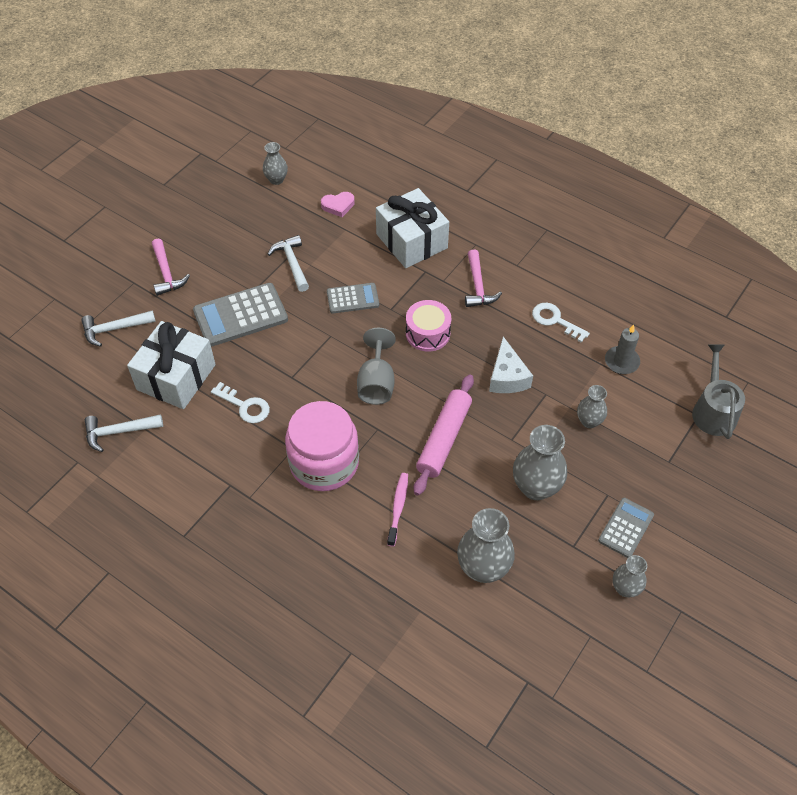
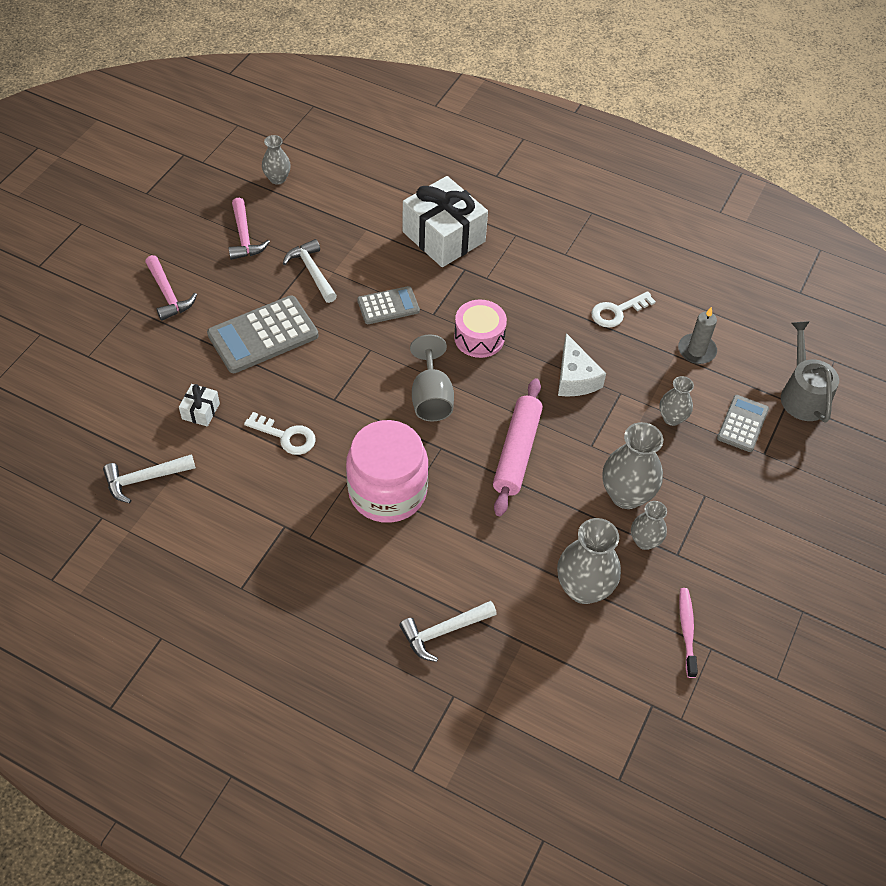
camera: 10 degrees left, 0 degrees up
white hammer [81,310,156,347] -> white hammer moved to [399,601,497,662]
white gift [127,321,216,409] -> white gift [179,384,220,427], size x0.44
pink heart [321,192,355,217] -> none
pink toothbrush [387,473,408,546] -> pink toothbrush moved to [679,588,698,678]
pink hammer [465,250,502,307] -> pink hammer moved to [228,197,270,260]
white key [532,303,590,343] -> white key turned 60 degrees counterclockwise [591,291,656,328]
grey calculator [598,498,654,558] -> grey calculator moved to [717,395,769,452]
grey vase [613,555,647,597] -> grey vase moved to [631,501,667,550]

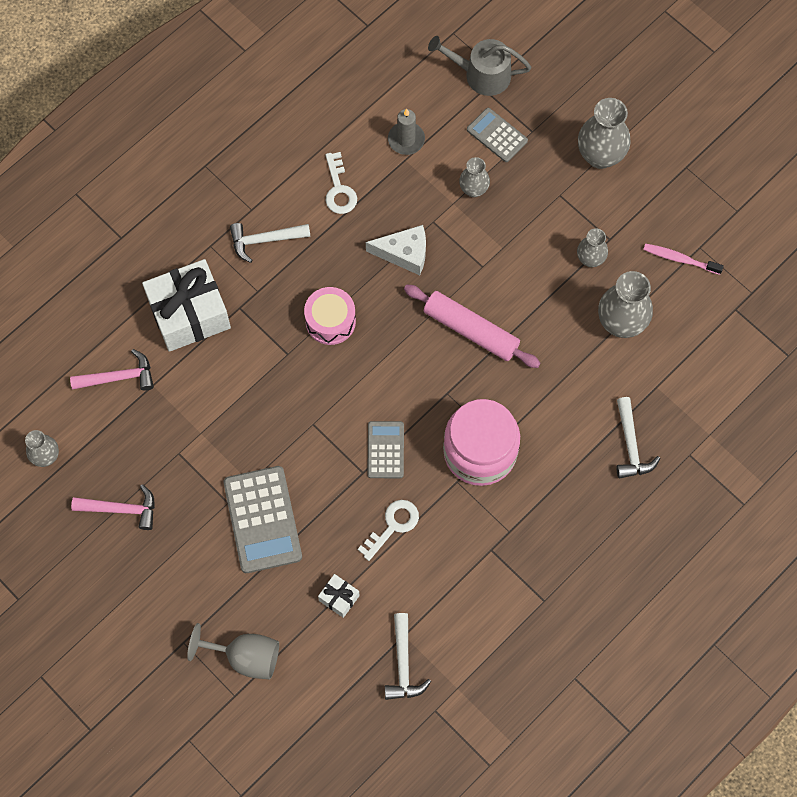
camera: 70 degrees left, 15 degrees up
pink hammer [145,255,197,321] -> pink hammer moved to [70,349,154,391]
white hammer [283,239,337,303] -> white hammer moved to [230,223,310,263]
grey calculator [357,286,420,324] -> grey calculator moved to [367,421,404,478]
grey goblet [410,335,454,421] -> grey goblet moved to [187,623,279,679]
grey vase [603,422,663,509] -> grey vase moved to [578,98,630,169]

